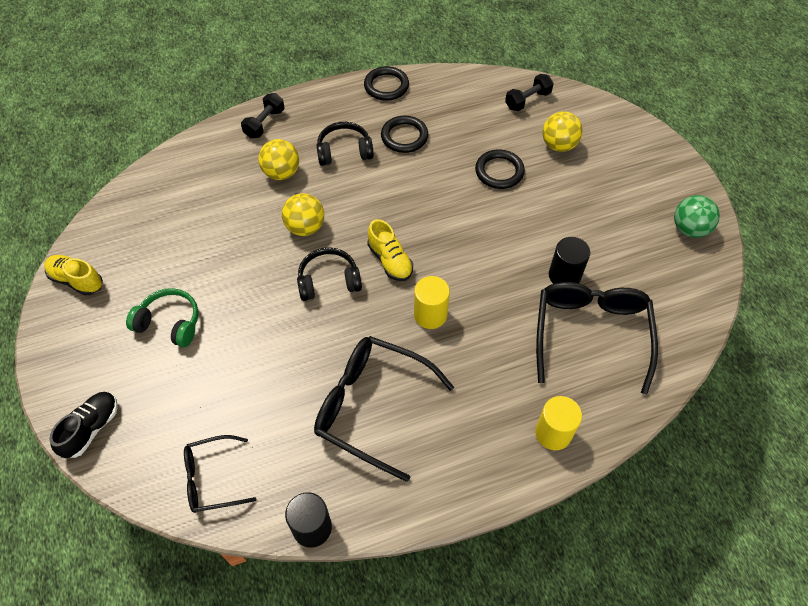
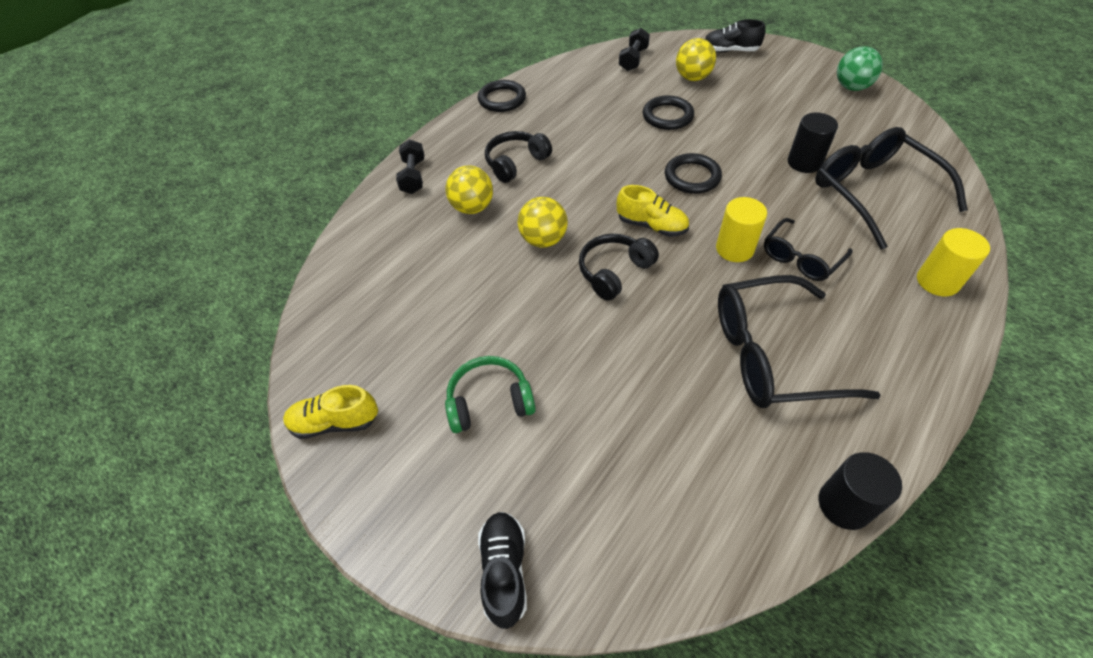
camera: 30 degrees left, 5 degrees down
black glasses [184,435,257,513] -> black glasses moved to [764,218,853,281]
black ring [381,116,428,153] -> black ring moved to [665,153,722,194]
none -> black shoe [705,19,766,52]

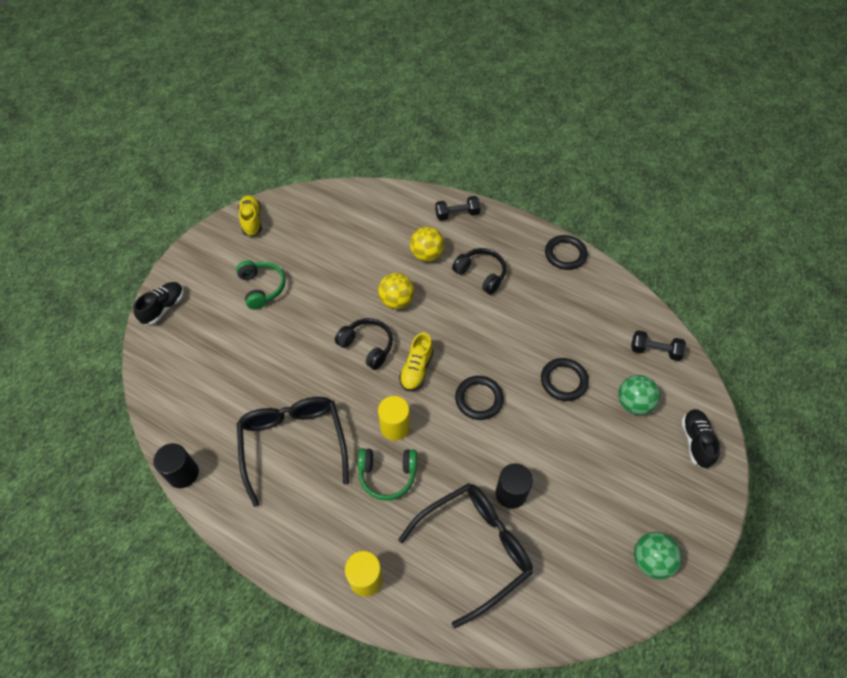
camera: 80 degrees right, 5 degrees up
black shoe [478,512,527,629] -> black shoe turned 45 degrees counterclockwise [133,282,184,325]
yellow ball [676,38,716,81] -> green ball [618,375,660,415]
black glasses [764,218,853,281] -> green headphones [358,448,417,501]

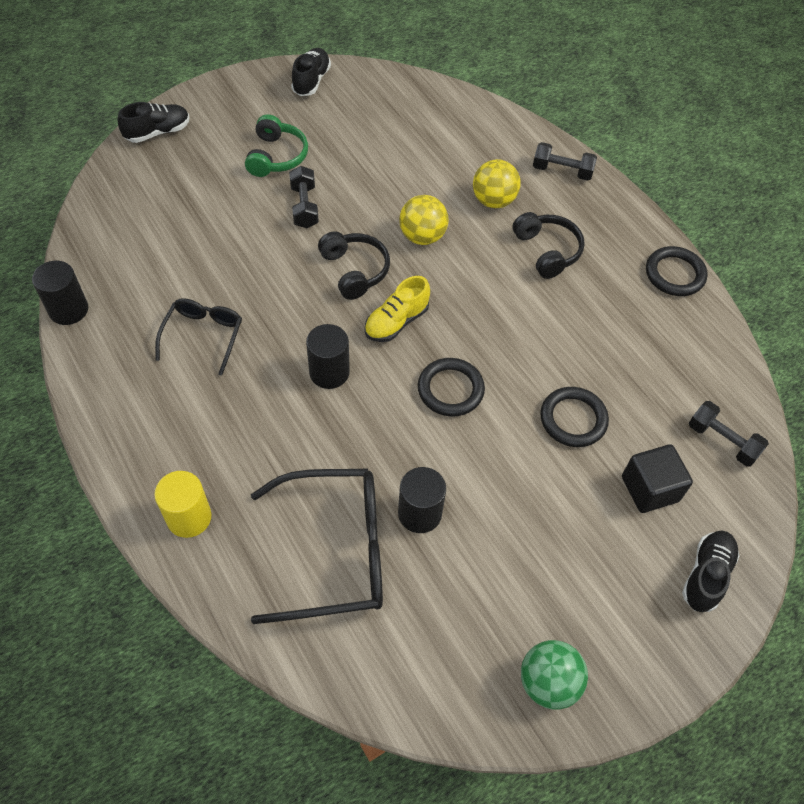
camera: 25 degrees right, 0 degrees up
black glasses [237,397,349,507] -> black glasses [155,298,242,376], size x0.57
yellow shoe [238,195,262,236] -> black shoe [291,48,331,96]
green headphones [358,448,417,501] -> none
yellow cylinder [378,396,410,441] -> black cylinder [306,324,350,389]
green ball [618,375,660,415] -> black cube [622,444,693,513]
none -> black dumbbell [289,166,319,228]

